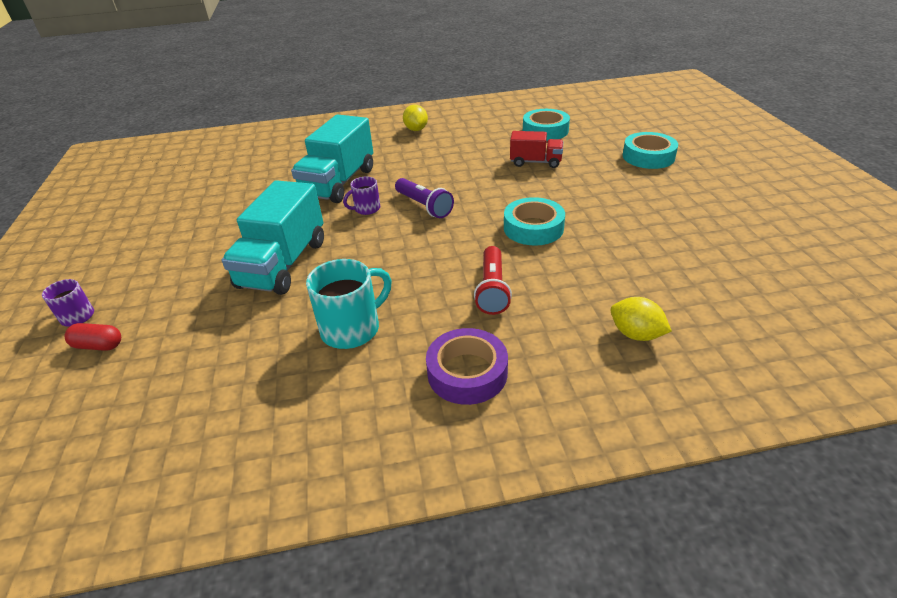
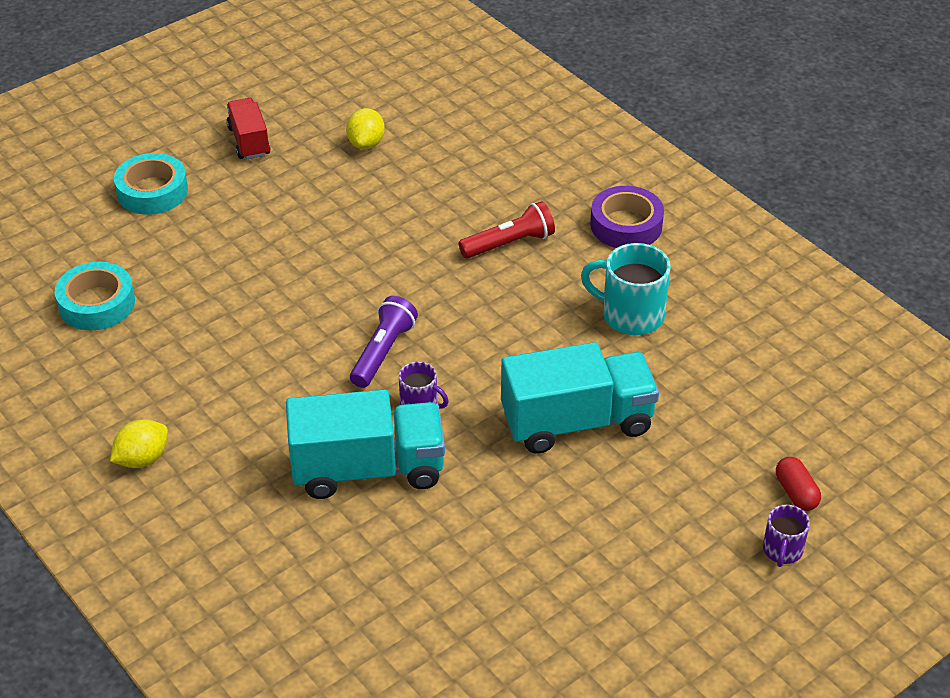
camera: 120 degrees left, 5 degrees up
turquoise tape [504,197,565,246] -> none
red truck [510,131,563,168] -> red truck moved to [227,98,271,160]
yellow lemon [611,297,672,341] -> yellow lemon moved to [346,108,385,149]

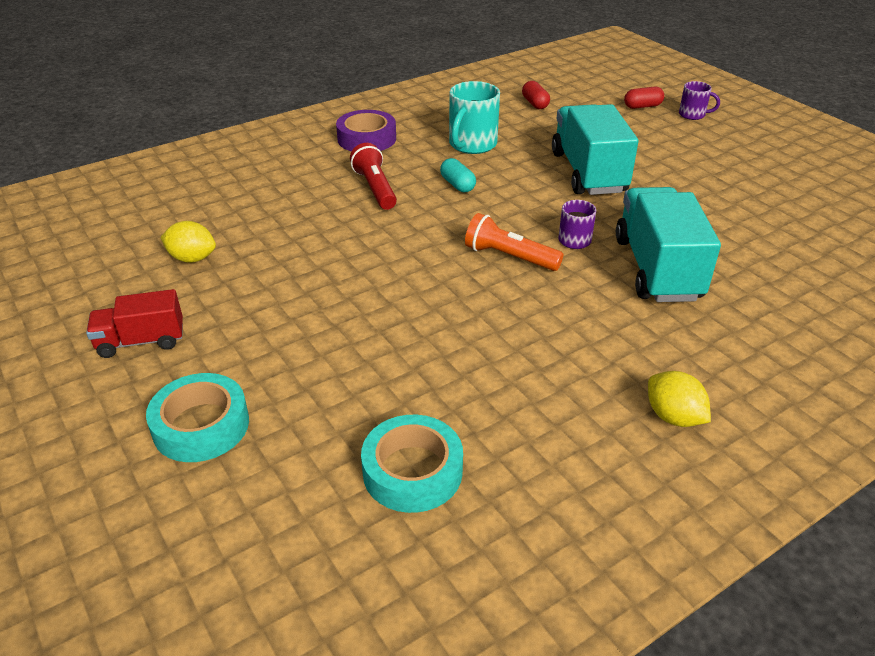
camera: 85 degrees left, 5 degrees down
purple flashlight [350,296,418,388] -> orange flashlight [465,213,563,271]
none -> turquoise capsule [440,158,476,192]
none -> red capsule [522,81,550,109]

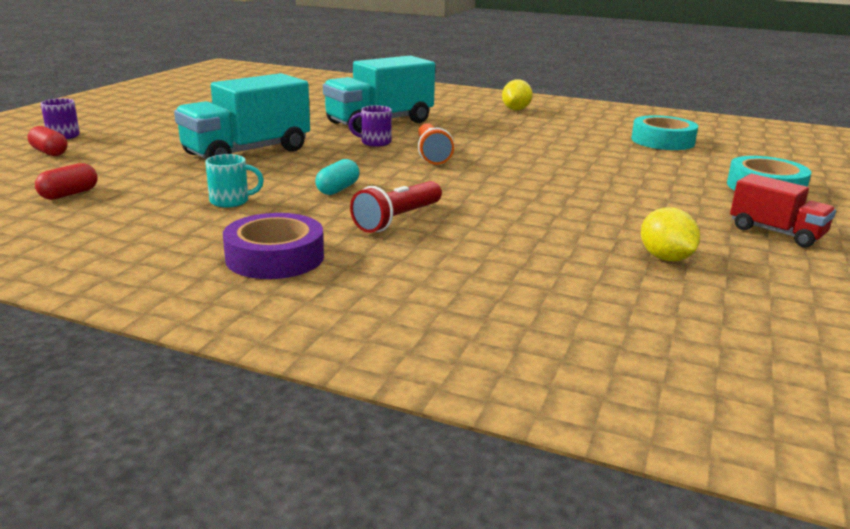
camera: 125 degrees left, 15 degrees down
turquoise mug [449,81,500,154] -> turquoise mug [205,154,264,208], size x0.57

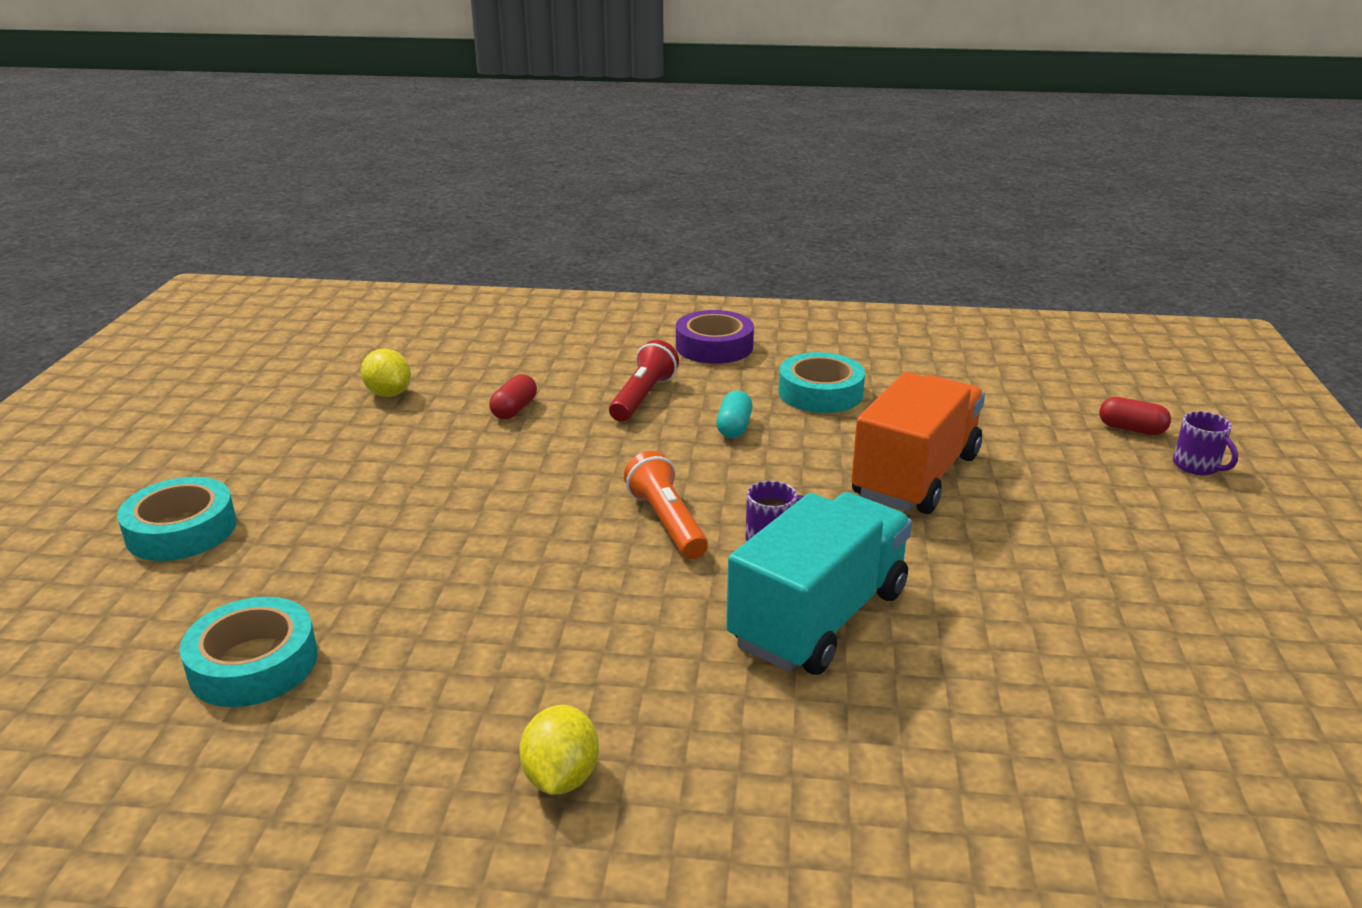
camera: 165 degrees right, 5 degrees up
red capsule [35,163,98,200] -> red capsule moved to [489,374,537,419]
turquoise truck [174,73,310,159] -> orange truck [851,372,985,514]
turquoise mug [205,154,264,208] -> turquoise tape [778,352,865,413]
red truck [730,174,836,248] -> none

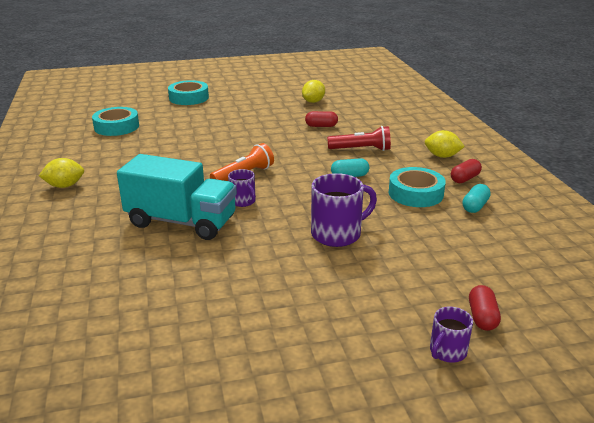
camera: 70 degrees right, 0 degrees up
purple tape [676,310,754,364] -> yellow lemon [425,130,465,158]
orange truck [851,372,985,514] -> purple mug [311,173,377,247]
none -> red capsule [451,159,482,183]
none -> turquoise capsule [462,184,491,213]

